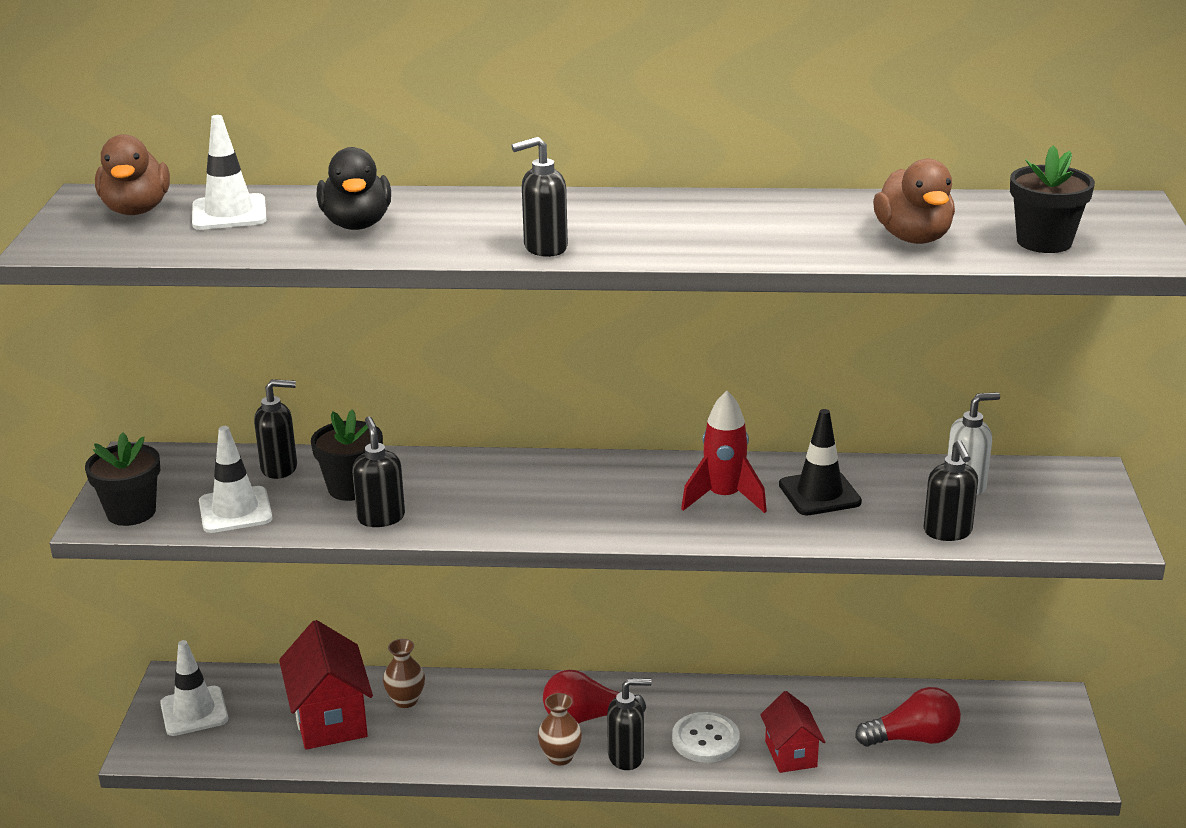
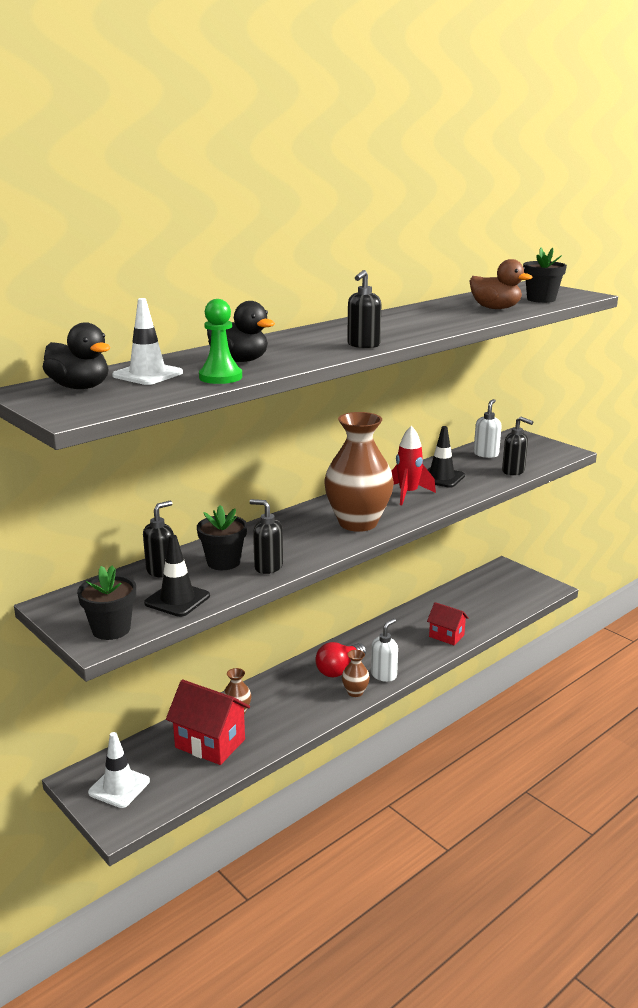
camera: 45 degrees left, 5 degrees down
brown duck [95,134,170,215] -> black duck [43,322,110,389]
white traffic cone [199,426,272,533] -> black traffic cone [144,535,210,617]
black soap dispenser [607,678,652,770] -> white soap dispenser [371,619,398,682]
white button [672,712,740,763] -> none
red light bulb [855,687,961,747] -> none
none -> green pawn [199,299,242,384]
none -> brown vase [324,412,394,532]

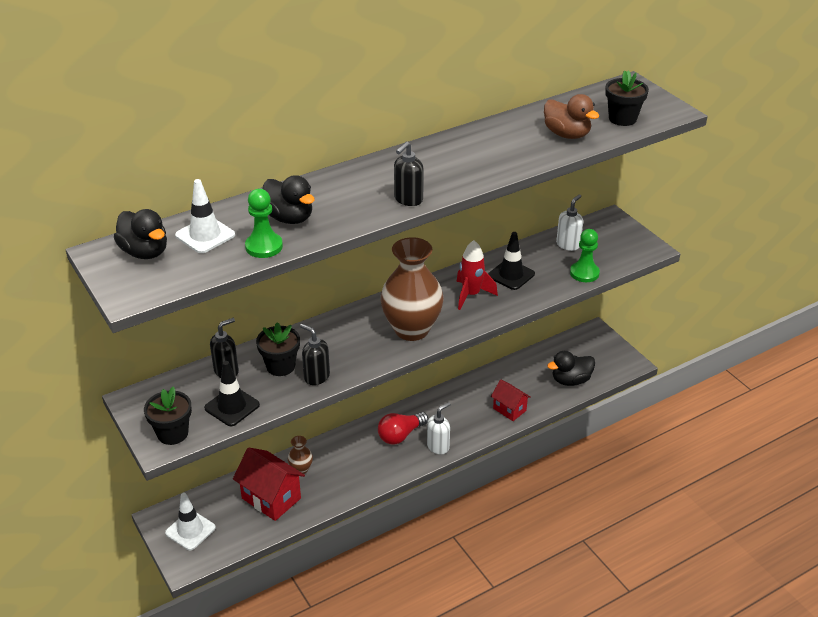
camera: 10 degrees right, 15 degrees up
brown vase [342,650,370,697] -> none
black soap dispenser [502,416,533,475] -> green pawn [570,229,600,282]
none -> black duck [547,351,595,386]

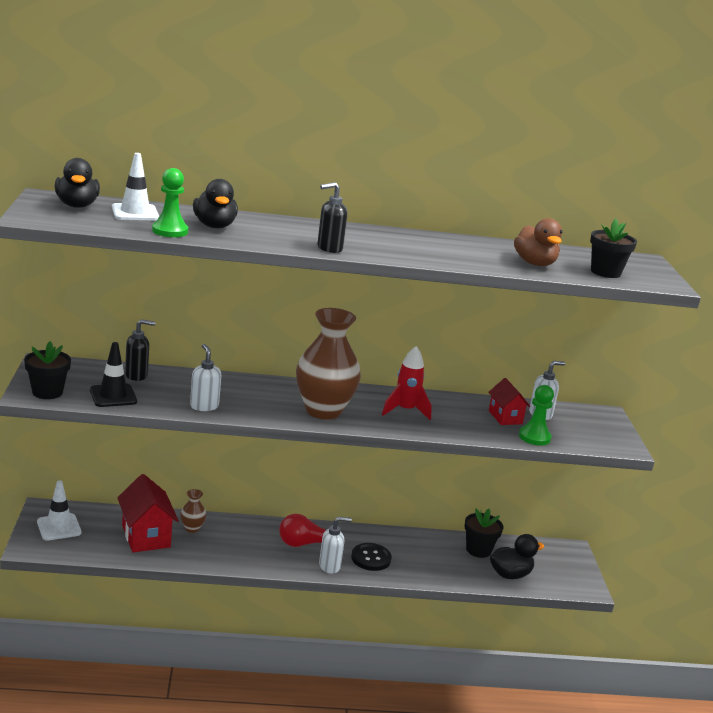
camera: 25 degrees right, 15 degrees down
black flower pot [256,322,300,376] -> black flower pot moved to [465,509,503,558]
black soap dispenser [300,324,330,385] -> white soap dispenser [190,344,221,411]
black traffic cone [488,232,535,290] -> none
red house [491,380,531,421] -> red house moved to [488,378,530,425]
black duck [547,351,595,386] -> black duck turned 150 degrees clockwise [490,534,544,579]
none -> black button [351,543,392,571]

